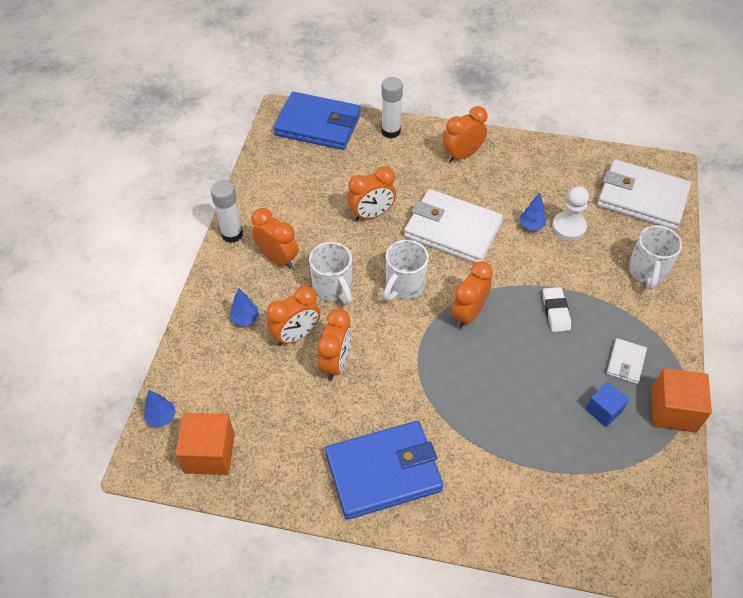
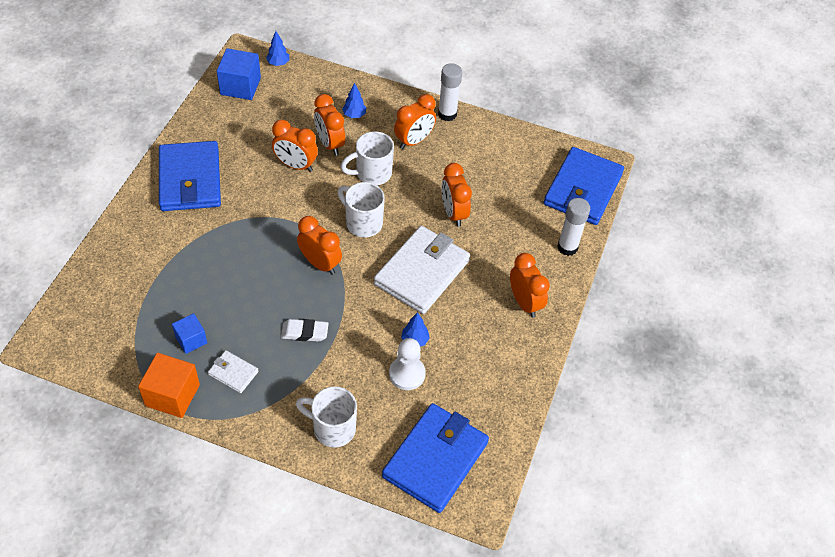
camera: 95 degrees right, 0 degrees up
orange cube [175,413,235,475] -> blue cube [217,48,261,100]
white wallet [597,159,691,230] -> blue wallet [382,403,489,513]

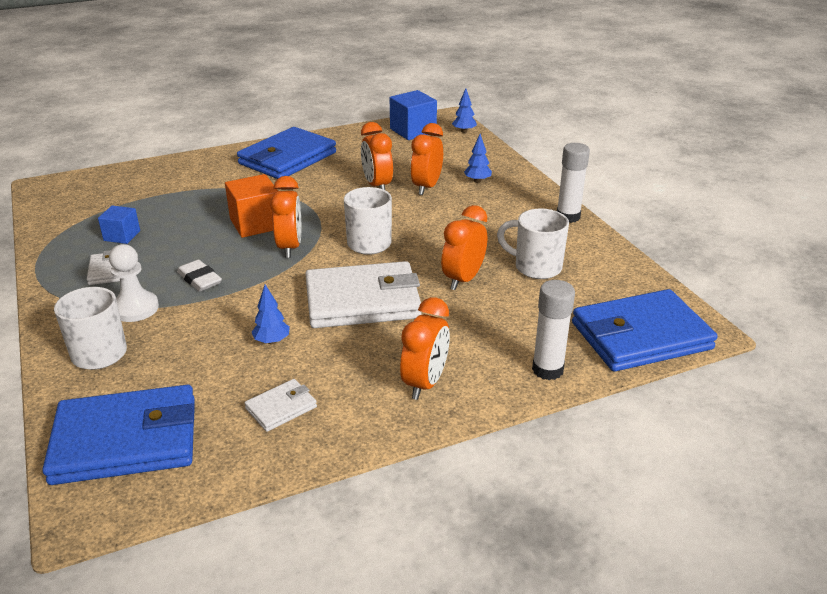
camera: 50 degrees right, 20 degrees down
orange cube [138,353,200,418] -> orange cube moved to [225,174,278,238]
white mug [340,131,394,185] -> white mug moved to [497,208,569,279]
white pawn [389,338,426,390] -> white pawn moved to [109,244,159,322]
orange clock [394,94,436,149] -> none
none -> white wallet [245,379,317,432]

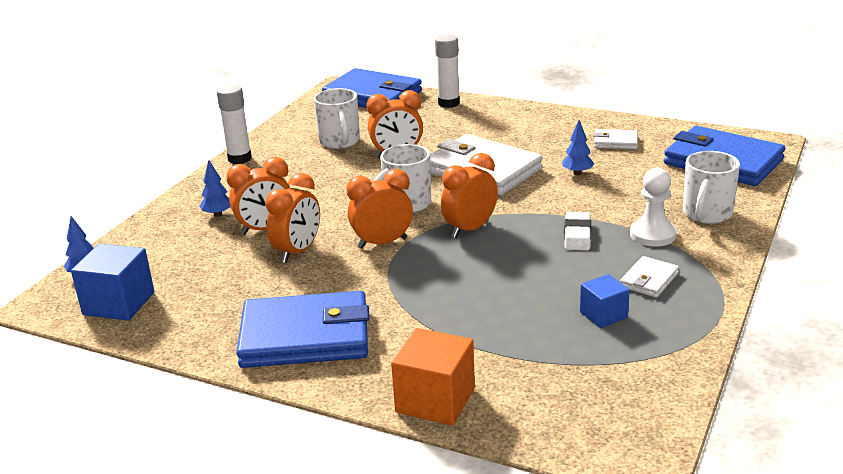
camera: 130 degrees left, 5 degrees down
orange cube [225,174,278,238] -> orange cube moved to [391,328,475,425]
orange clock [400,297,450,400] -> orange clock moved to [346,169,413,249]

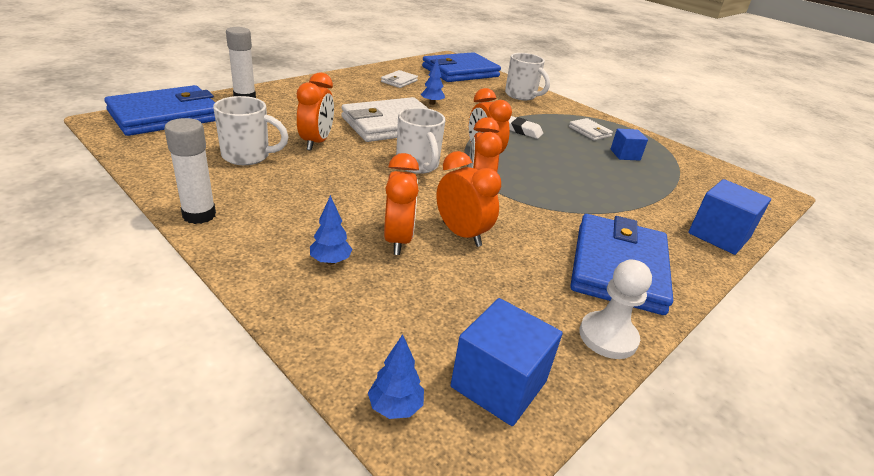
camera: 75 degrees left, 5 degrees up
orange cube [391,328,475,425] -> blue cube [688,179,771,255]
white pawn [630,168,677,247] -> white pawn moved to [579,259,652,359]

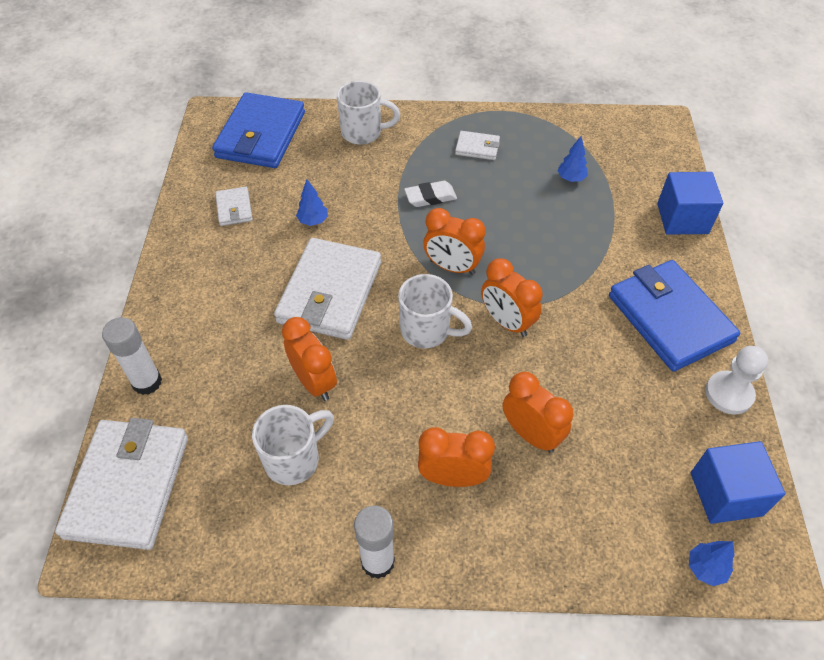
camera: 40 degrees left, 20 degrees up
blue wallet [104,85,215,136] -> white wallet [55,418,188,550]
blue tree [310,195,353,265] -> blue tree moved to [557,136,588,182]
orange clock [436,151,501,247] -> orange clock moved to [418,427,495,487]
blue cube [611,129,648,160] -> none

